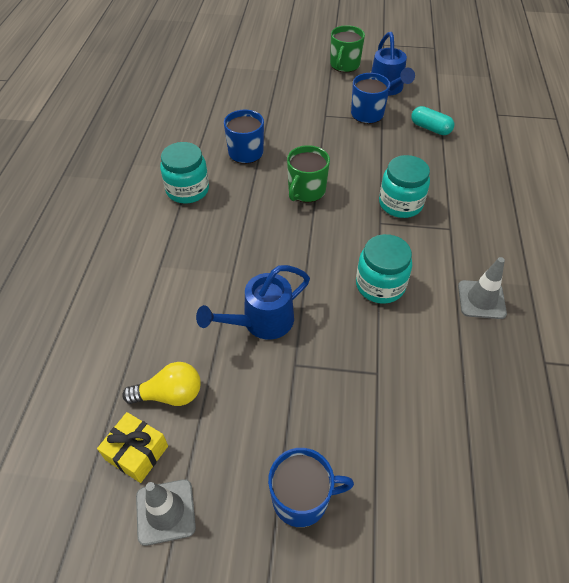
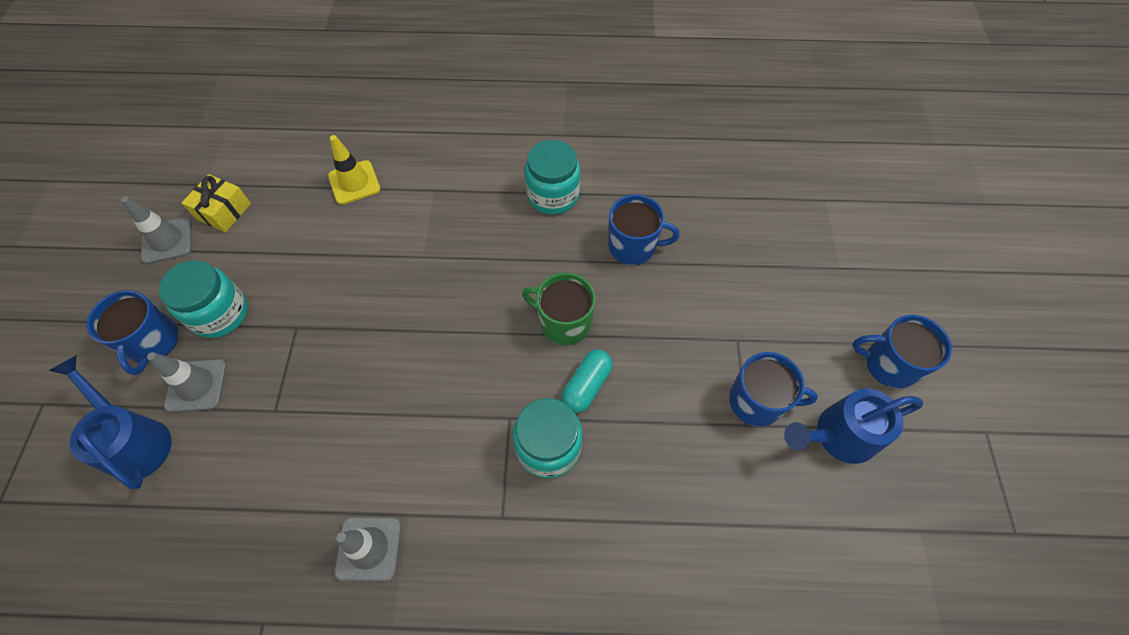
camera: 85 degrees right, 10 degrees up
yellow light bulb [122,362,201,406] -> none
blue watering can [196,265,310,340] -> blue watering can moved to [49,355,172,489]
green mug [330,25,365,72] -> blue mug [853,315,952,389]
turquoise jar [356,234,412,304] -> turquoise jar moved to [159,260,248,338]
turquoise capsule [411,106,454,135] -> turquoise capsule moved to [562,349,613,413]
none -> grey traffic cone [147,352,227,412]
none -> yellow traffic cone [328,135,380,205]

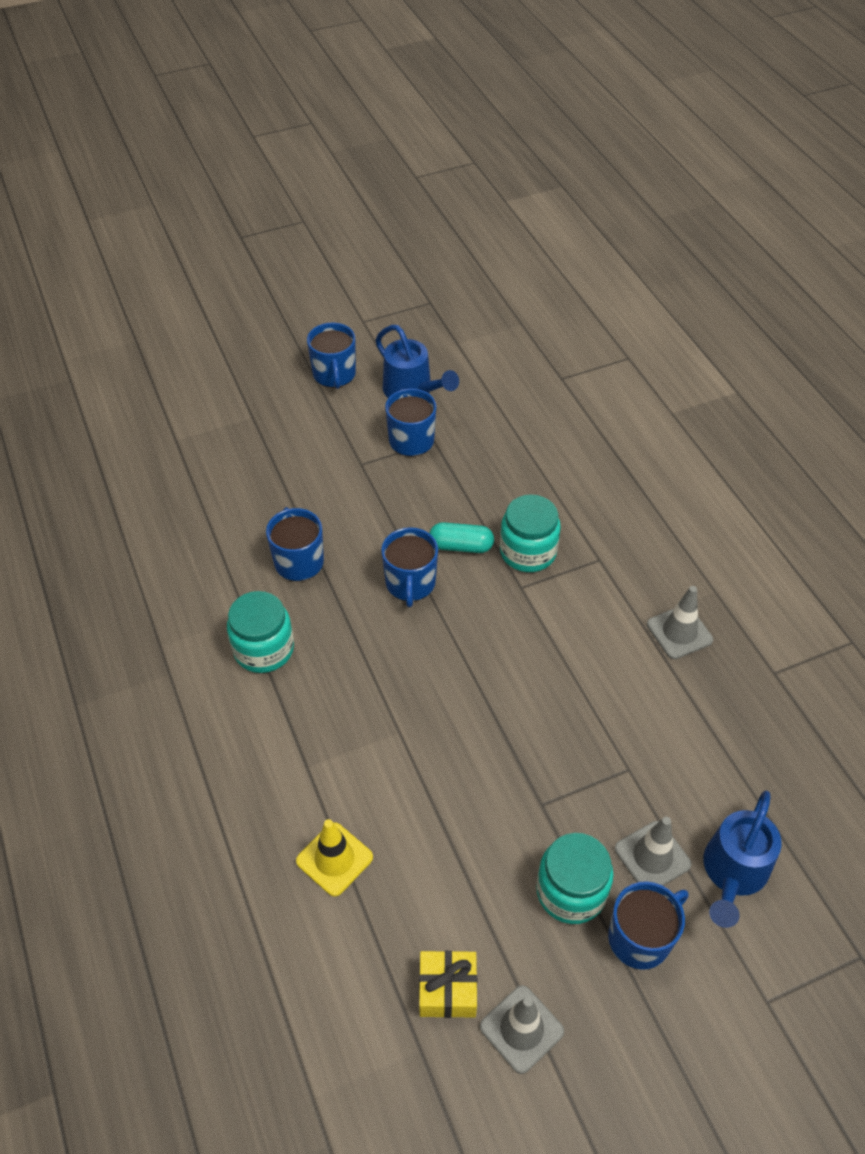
camera: 115 degrees left, 10 degrees down
green mug [522,273,596,345] -> blue mug [381,527,438,607]

